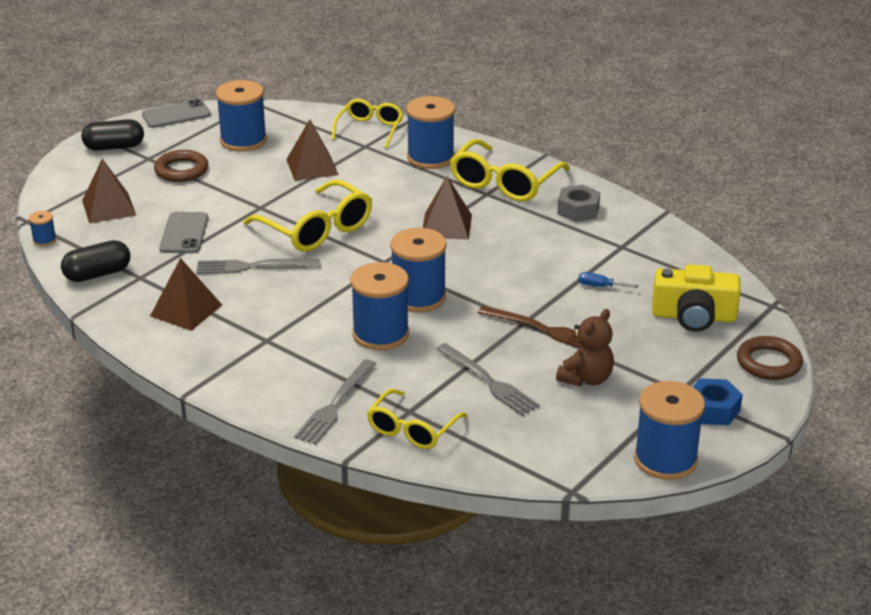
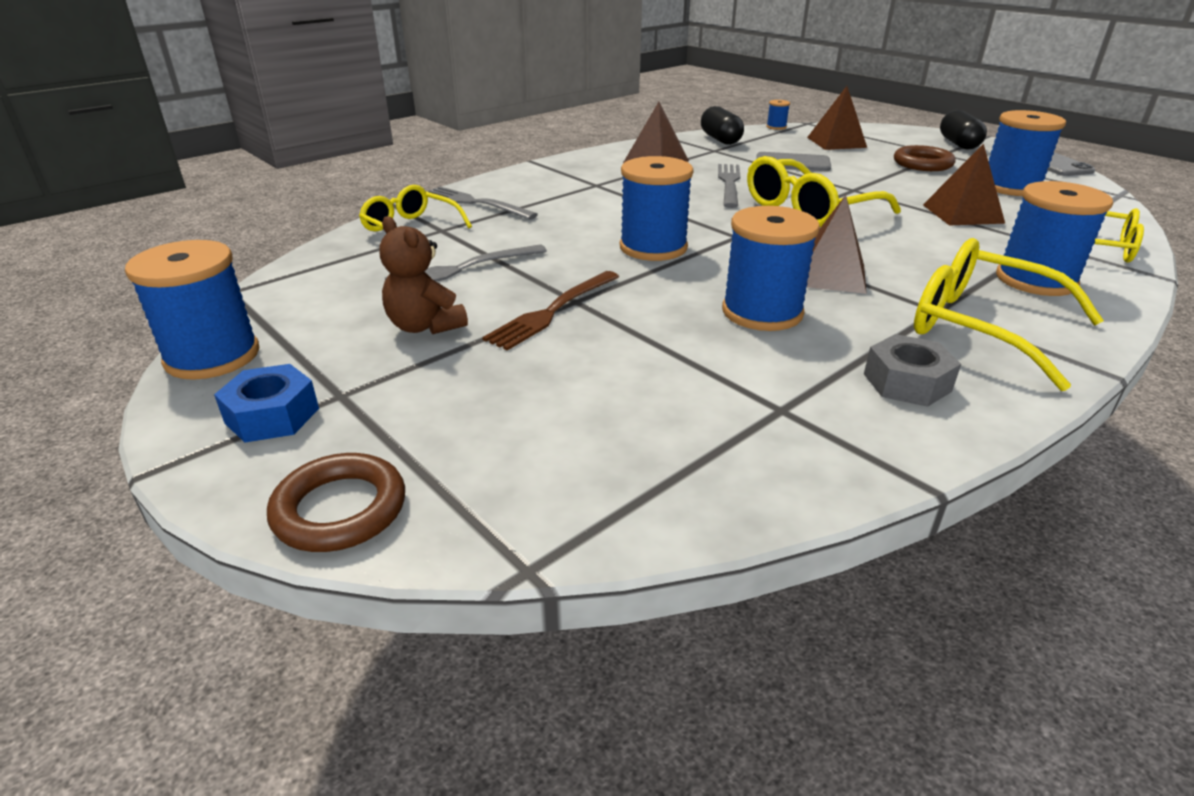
camera: 100 degrees right, 0 degrees up
blue spool [351,262,409,350] -> blue spool moved to [722,206,820,331]
blue screwdriver [578,272,639,288] -> none
yellow camera [652,264,741,332] -> none

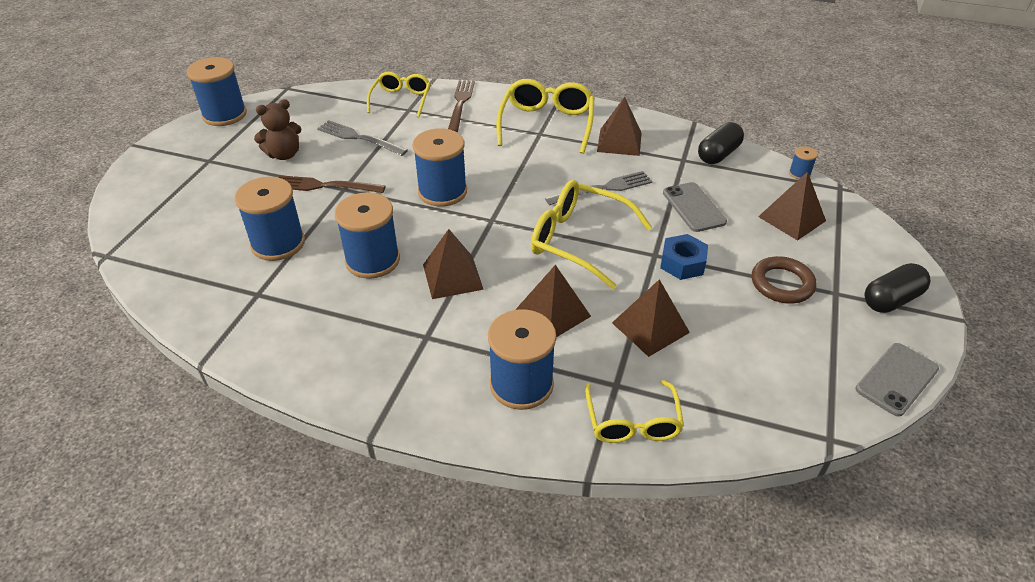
camera: 60 degrees right, 10 degrees up
blue nut [214,364,319,443] -> blue nut moved to [660,234,708,280]
brown ring [267,453,405,552] -> none
brown teddy bear [380,216,468,334] -> brown teddy bear turned 135 degrees counterclockwise [254,99,302,160]
grey fork [428,187,538,220] -> brown fork [448,80,475,132]
grey nut [864,334,961,407] -> none
yellow glasses [914,238,1104,391] -> yellow glasses moved to [496,79,594,154]
blue spool [989,110,1066,196] -> blue spool moved to [235,177,305,261]
none -> brown pyramid [515,265,591,337]

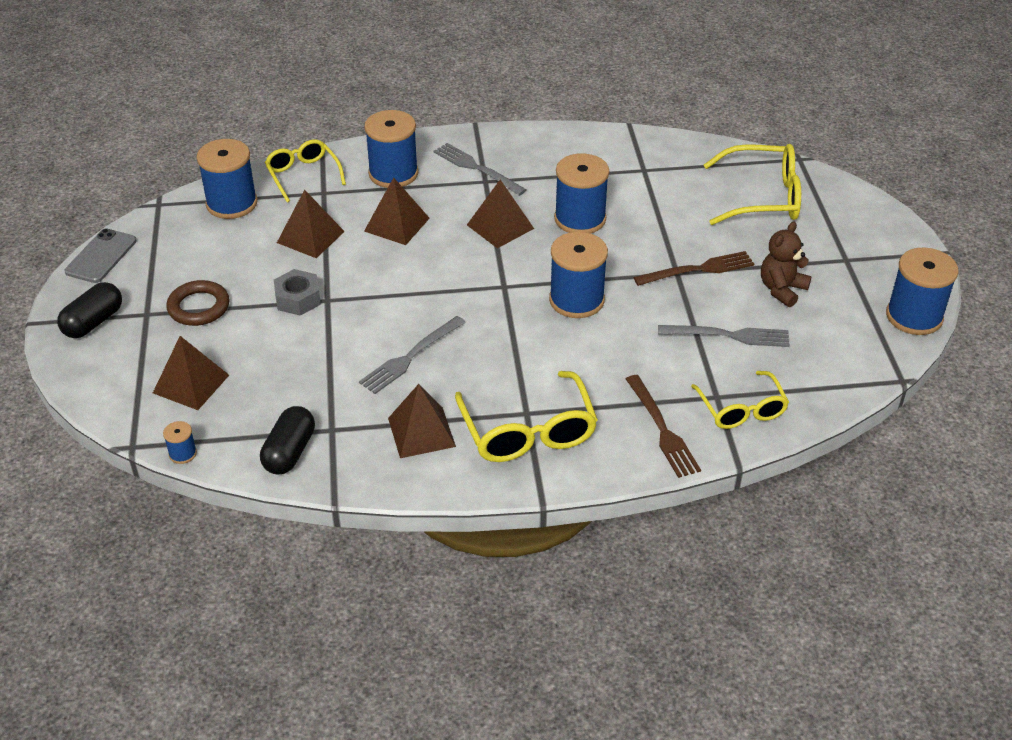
camera: 155 degrees right, 0 degrees up
blue spool [235,177,305,261] -> blue spool moved to [196,139,258,219]
yellow glasses [531,180,652,289] -> yellow glasses moved to [704,144,801,225]
blue nut [660,234,708,280] -> grey nut [274,269,321,316]
grey phone [663,182,727,232] -> none
none -> grey fork [434,143,527,196]

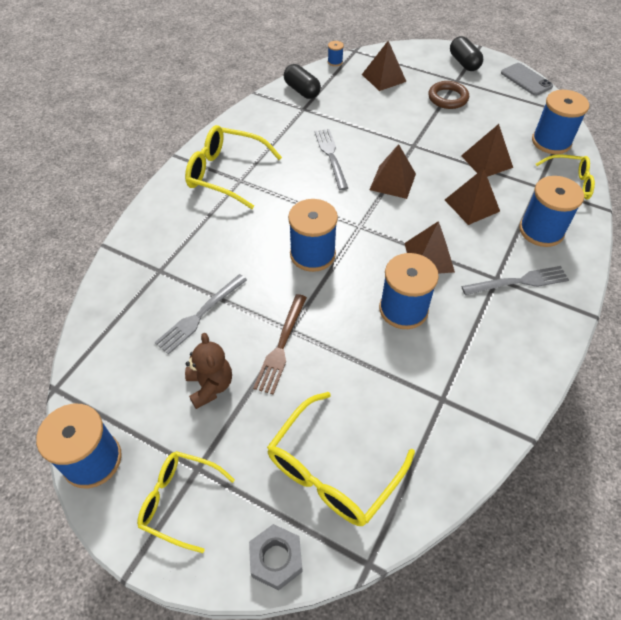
camera: 125 degrees right, 10 degrees up
grey nut [274,269,321,316] -> grey nut moved to [249,524,303,591]
brown pyramid [388,384,456,458] -> brown pyramid moved to [370,144,416,199]
brown fork [626,375,701,478] -> none
yellow glasses [691,371,789,429] -> yellow glasses moved to [137,451,235,553]

